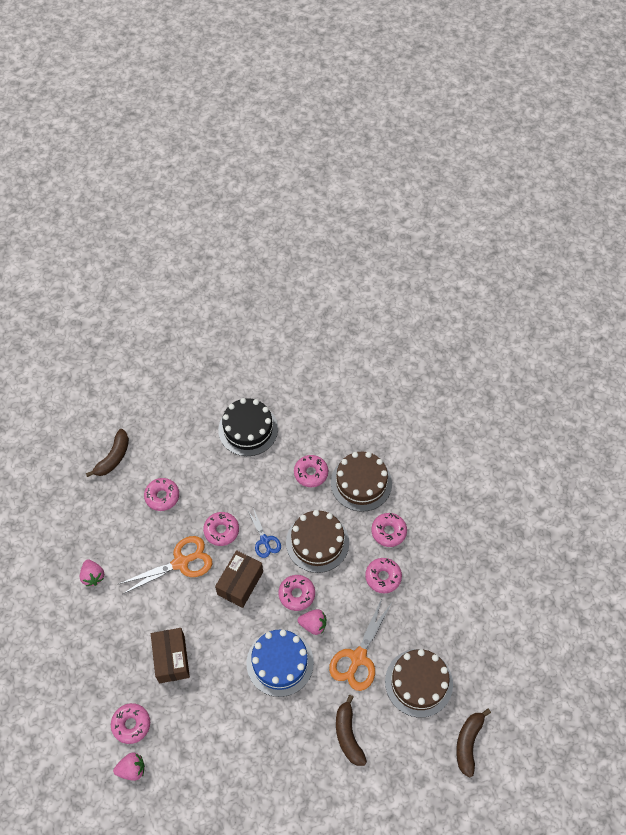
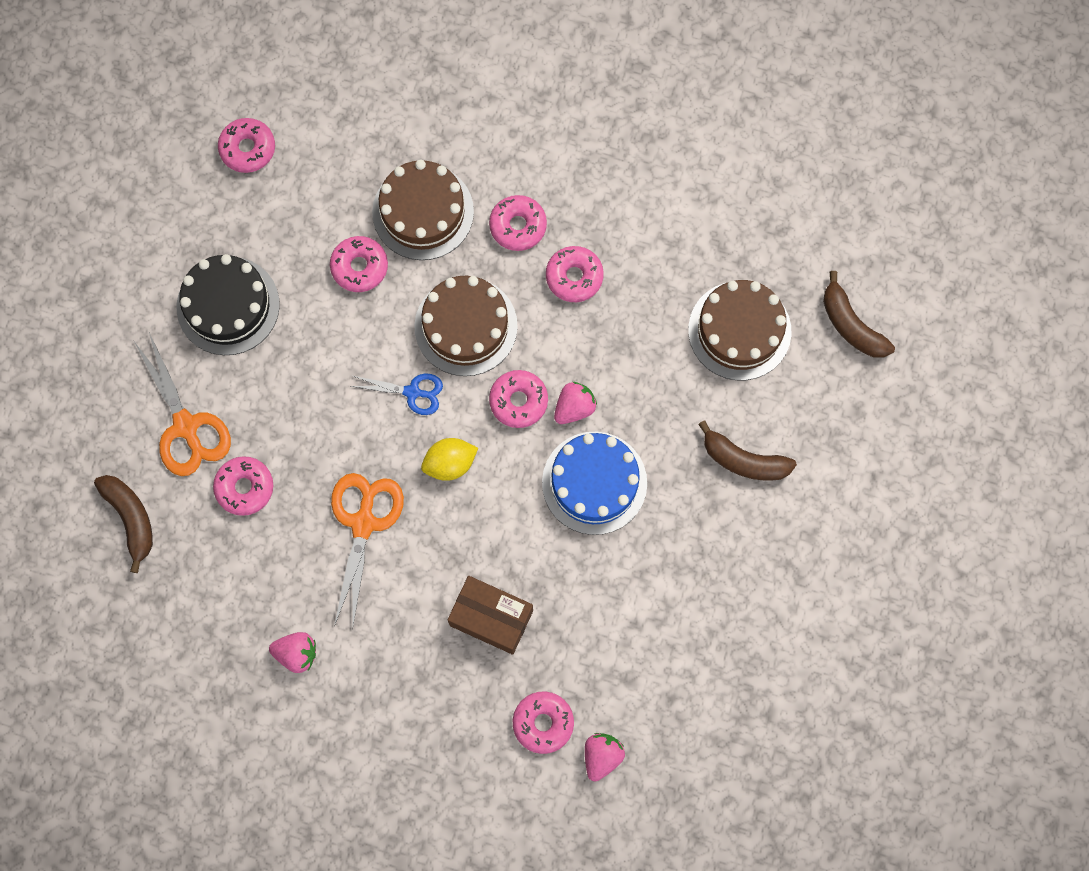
camera: 55 degrees left, 15 degrees up
pink donut [203,512,239,546] -> pink donut moved to [218,118,275,173]
brown box [215,550,263,608] -> yellow lemon [421,438,478,481]
orange scissors [329,599,393,691] -> orange scissors moved to [133,333,231,476]

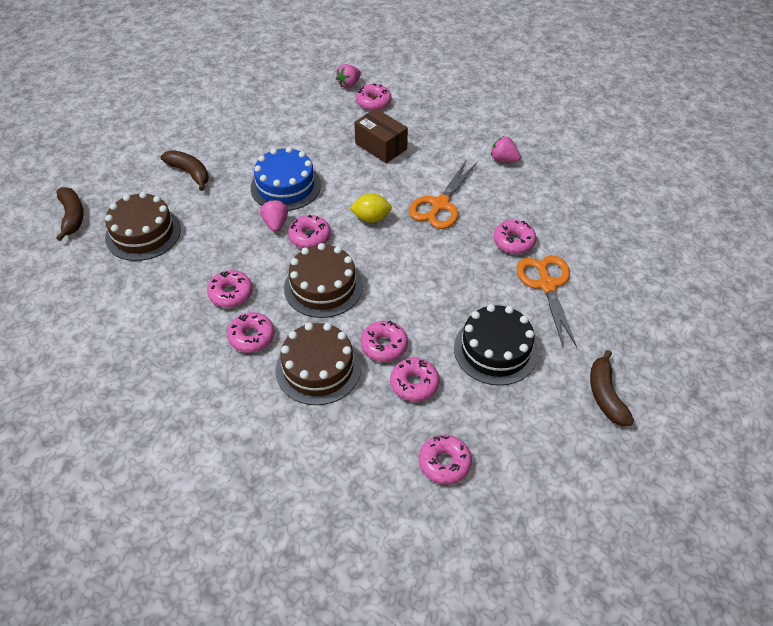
camera: 160 degrees left, 25 degrees down
brown banana [94,475,153,573] -> brown banana moved to [590,350,634,426]
blue scissors [351,374,443,415] -> none
pink strawberry [554,382,597,424] -> pink strawberry turned 105 degrees clockwise [260,200,288,232]
none -> pink donut [390,358,440,402]

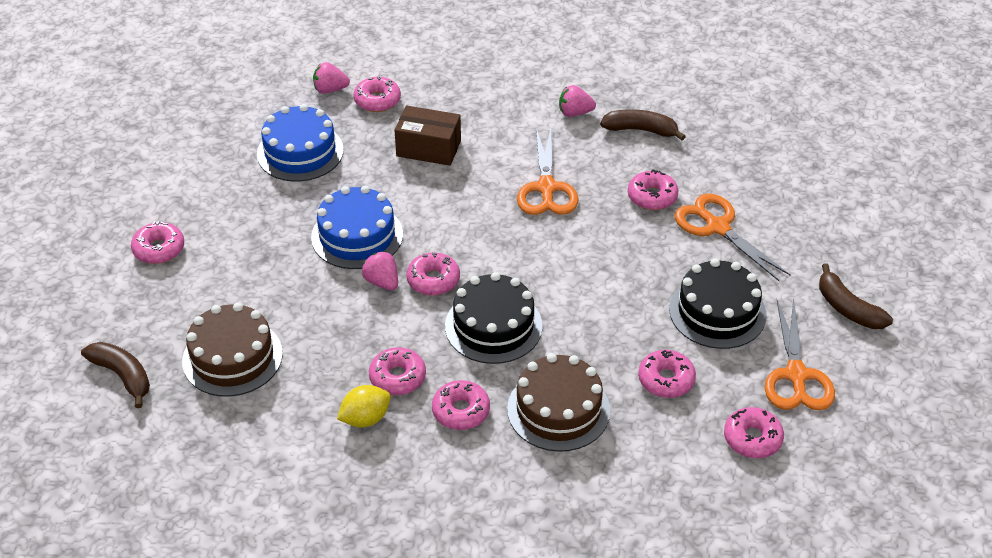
camera: 30 degrees left, 5 degrees down
brown banana [160,150,209,191] -> brown banana moved to [600,109,686,140]
brown cake [284,243,363,318] -> black cake [445,272,543,364]
pink strawberry [336,64,361,88] -> pink strawberry turned 75 degrees clockwise [313,62,350,94]
yellow lemon [349,193,392,223] -> yellow lemon moved to [337,385,391,428]
pink donut [361,321,408,362] -> pink donut moved to [131,221,184,264]
none -> blue cake [257,104,344,181]
none -> orange scissors [765,298,835,410]

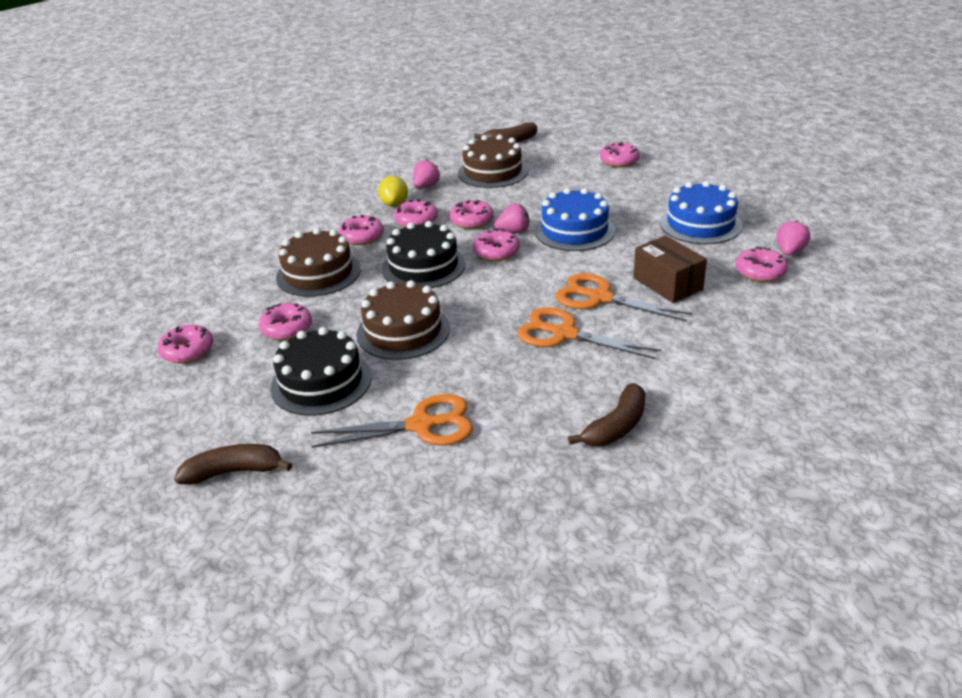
camera: 120 degrees right, 10 degrees down
brown box [395,105,461,166] -> brown box turned 75 degrees counterclockwise [633,235,707,303]
pink strawberry [559,85,596,117] -> pink strawberry moved to [413,160,440,189]
pink donut [628,169,678,210] -> pink donut moved to [450,200,494,229]
orange scissors [765,298,835,410] -> orange scissors moved to [555,273,692,322]
none -> brown cake [356,280,450,360]

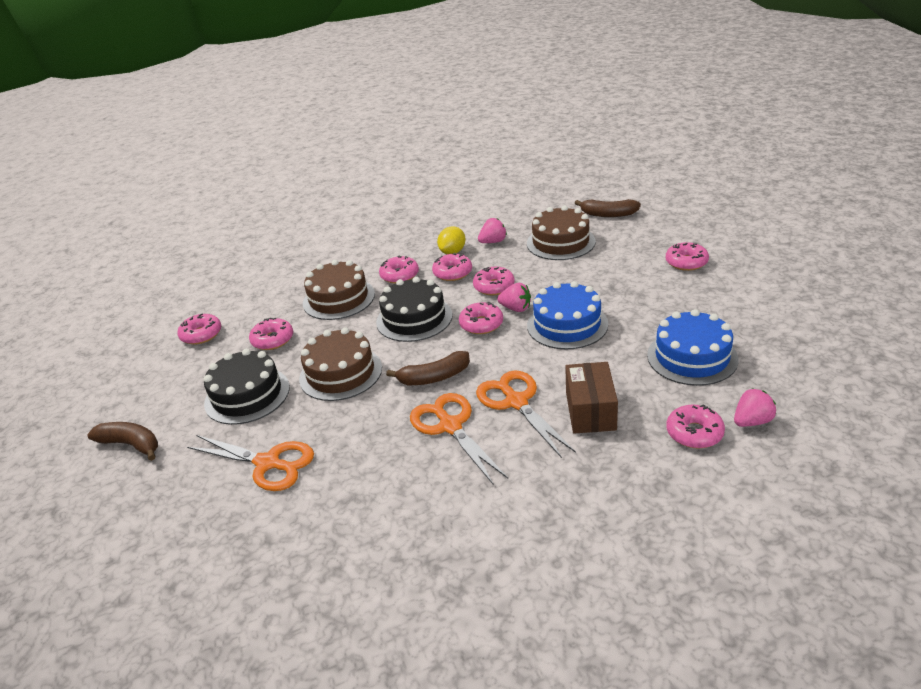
camera: 35 degrees right, 0 degrees up
brown banana [568,383,646,446] -> brown banana moved to [386,351,470,385]

